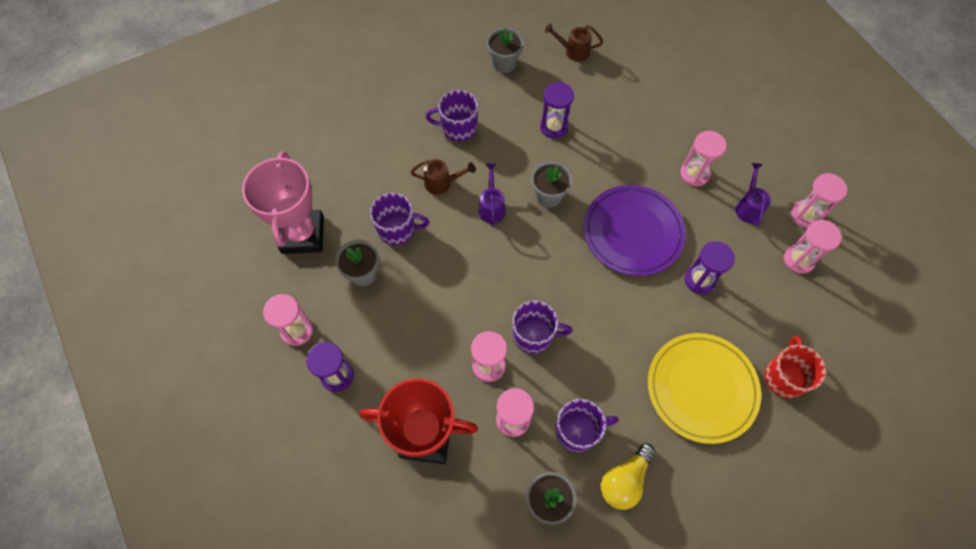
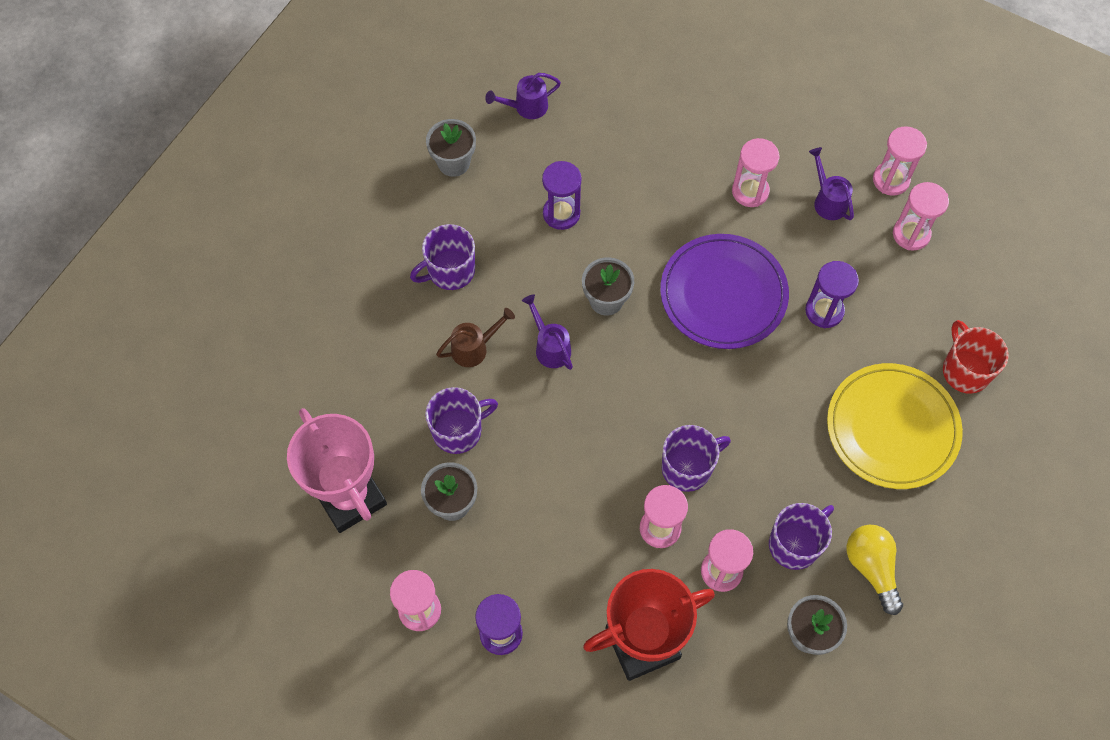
camera: 30 degrees left, 0 degrees up
brown watering can [545,24,603,61] -> purple watering can [485,73,561,119]
yellow light bulb [601,443,656,510] -> yellow light bulb turned 150 degrees clockwise [846,525,903,615]

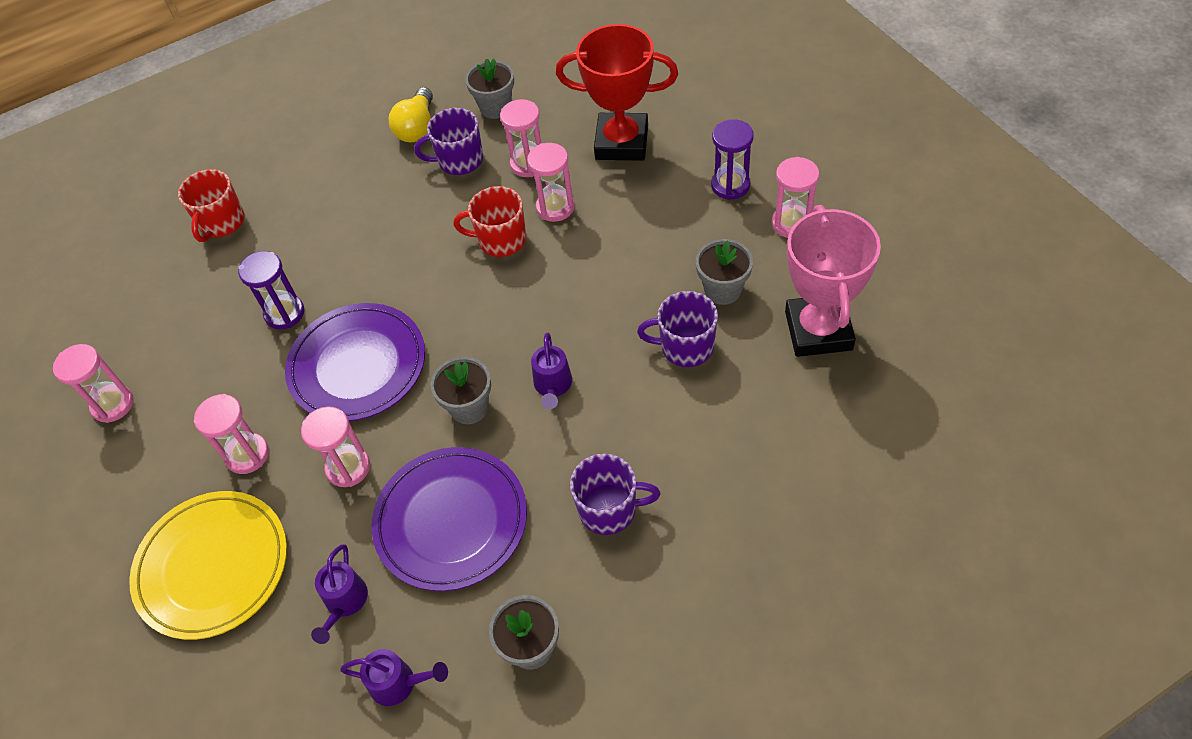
camera: 145 degrees left, 10 degrees down
brown watering can [436,308,515,367] -> none
purple hourglass [542,161,582,230] -> purple plate [371,447,527,591]
purple mug [662,425,731,492] -> red mug [454,186,526,257]
purple watering can [809,147,854,220] -> purple watering can moved to [311,544,368,644]
yellow plate [827,363,963,489] -> yellow plate moved to [129,491,287,640]
pink hourglass [893,182,949,250] -> pink hourglass moved to [301,407,370,487]

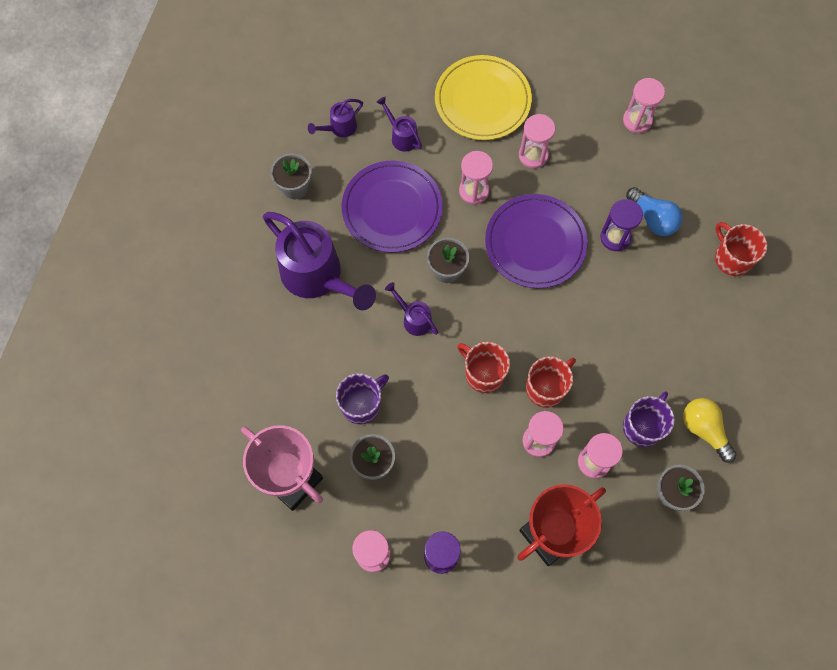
camera: 130 degrees right, 15 degrees up
purple mug [570,454,660,535] -> purple watering can [263,212,376,310]
none -> red mug [457,342,510,393]
none -> blue light bulb [626,187,683,236]

